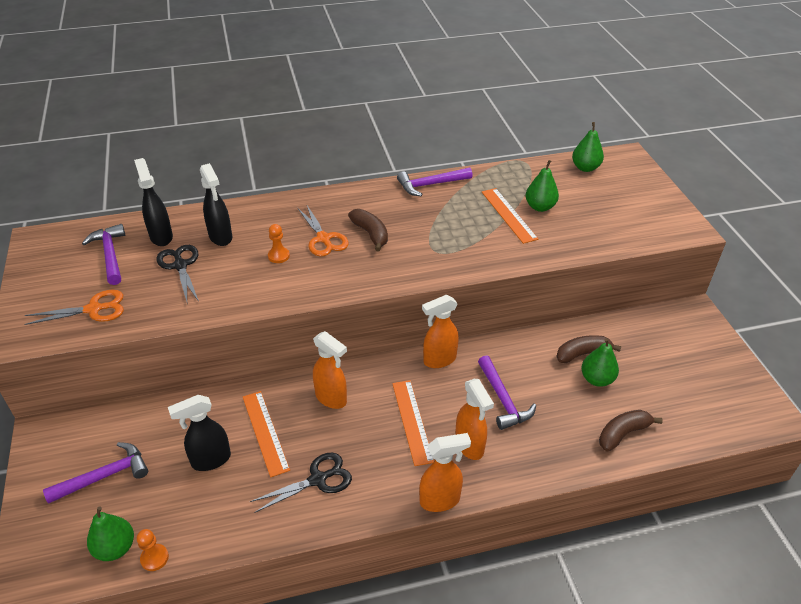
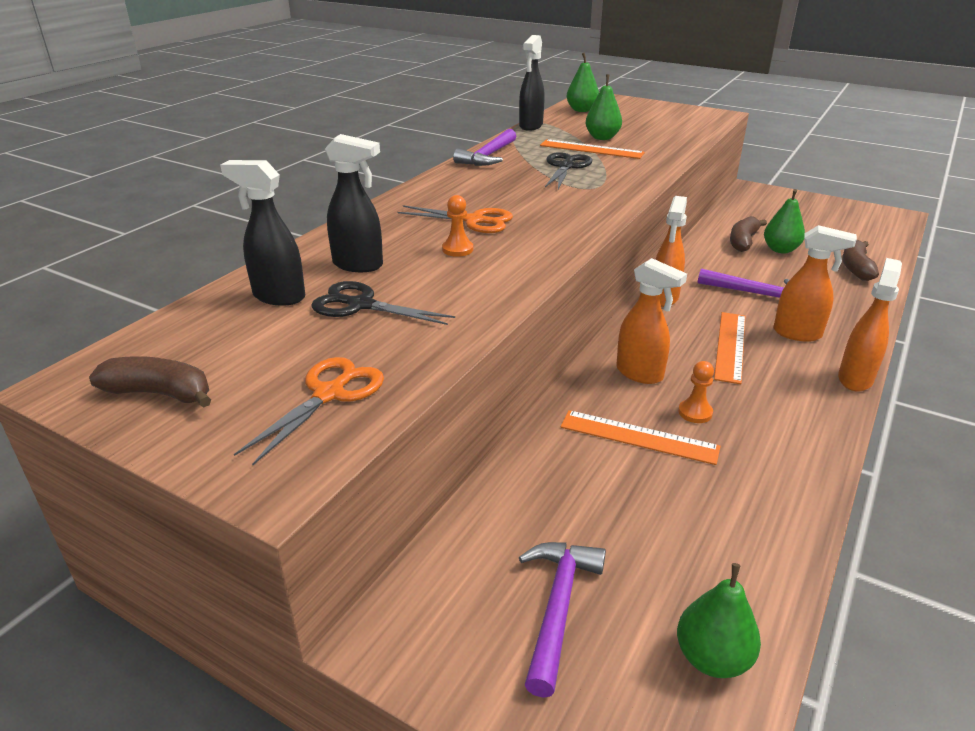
camera: 45 degrees left, 10 degrees down
purple hammer [82,224,125,285] -> none
orange pawn [137,529,169,571] -> orange pawn moved to [678,361,714,423]
black spray bottle [168,395,231,471] -> black spray bottle moved to [519,35,545,131]
black scissors [250,453,352,513] -> black scissors moved to [545,152,592,189]
orange spray bottle [313,331,347,409] -> orange spray bottle turned 45 degrees clockwise [616,258,687,384]
brown banana [348,209,388,251] -> brown banana moved to [89,356,211,408]
orange ruler [392,380,434,466] -> orange ruler turned 75 degrees clockwise [714,312,745,384]

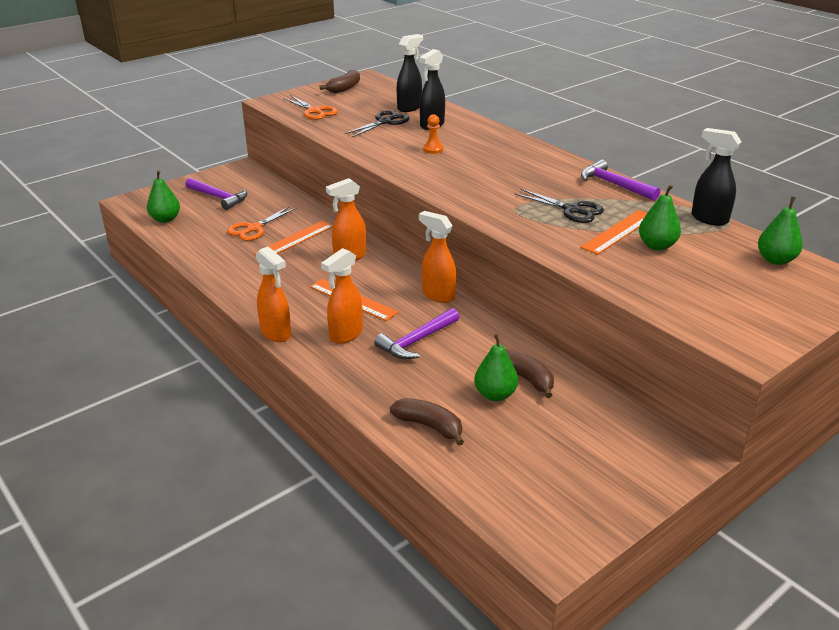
camera: 110 degrees right, 0 degrees up
orange scissors [398,205,513,233] -> orange scissors moved to [227,206,297,241]
orange pawn [678,361,714,423] -> none

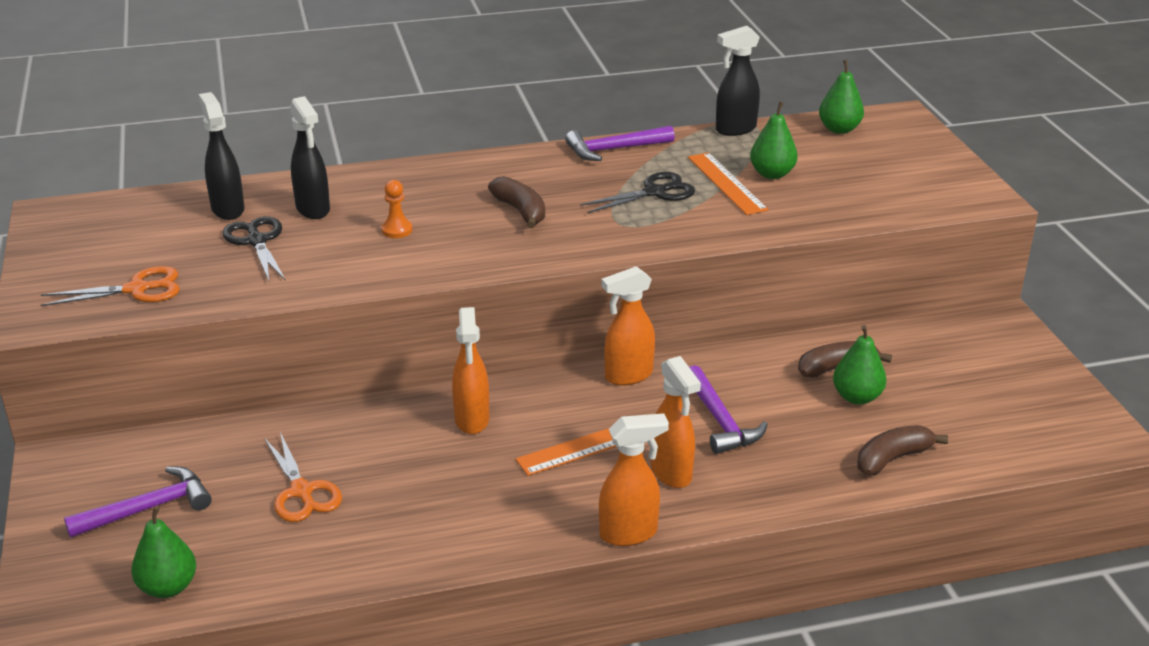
camera: 65 degrees left, 0 degrees up
orange ruler [254,221,333,255] -> none
brown banana [319,70,360,93] -> brown banana moved to [488,176,545,228]

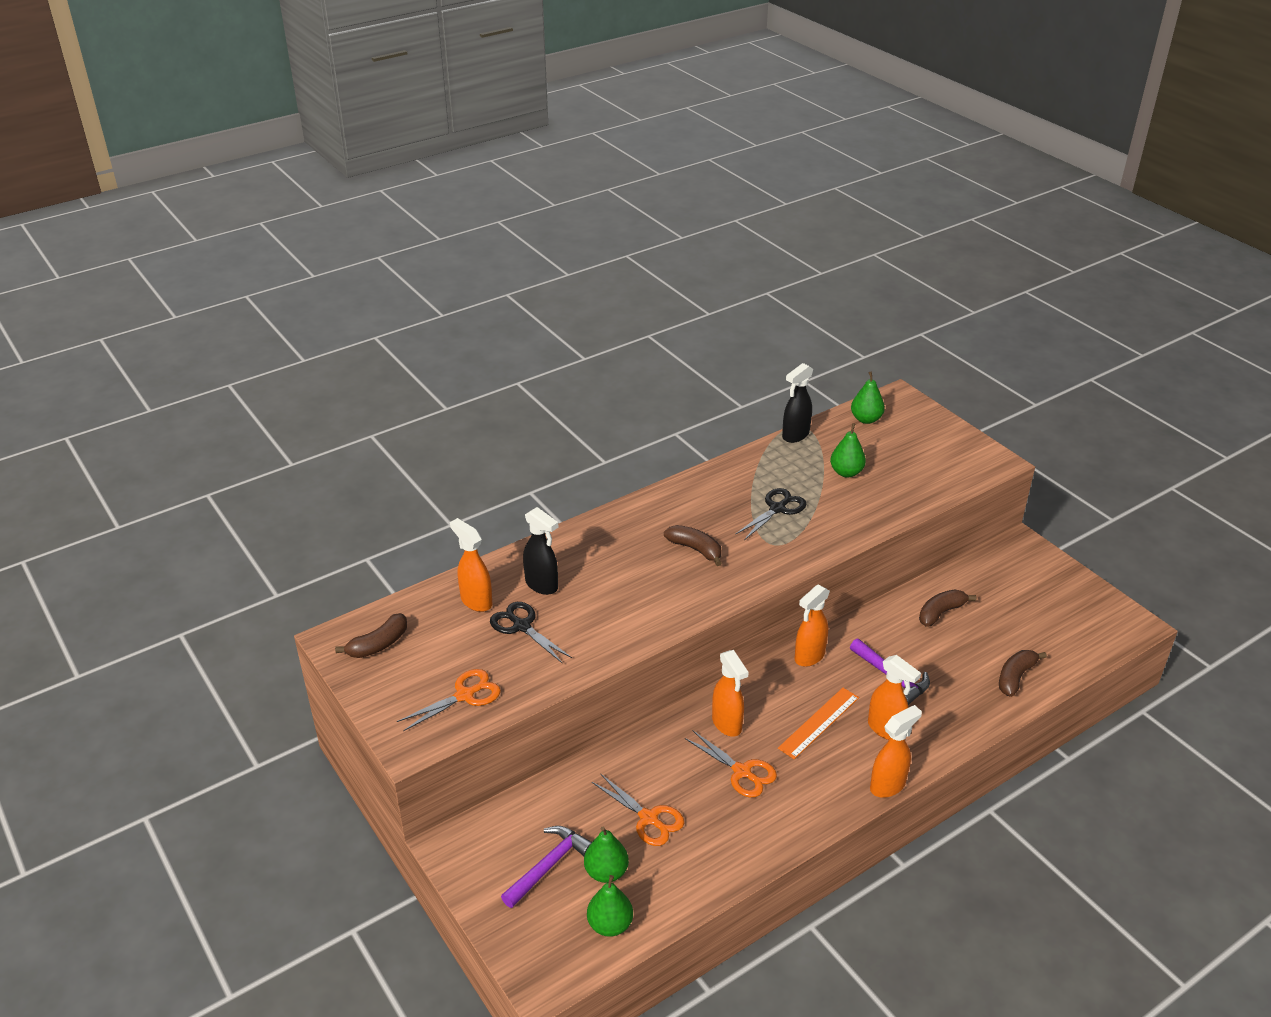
camera: 20 degrees left, 5 degrees up
black spray bottle [199,92,244,220] -> orange spray bottle [450,518,492,612]
orange pawn [381,180,413,238] -> none
purple hammer [565,126,675,161] -> none
orange ruler [688,152,769,215] -> none
green pear [833,325,887,405] -> green pear moved to [584,827,629,883]
none -> brown banana [335,613,407,658]
none -> orange scissors [684,730,777,798]

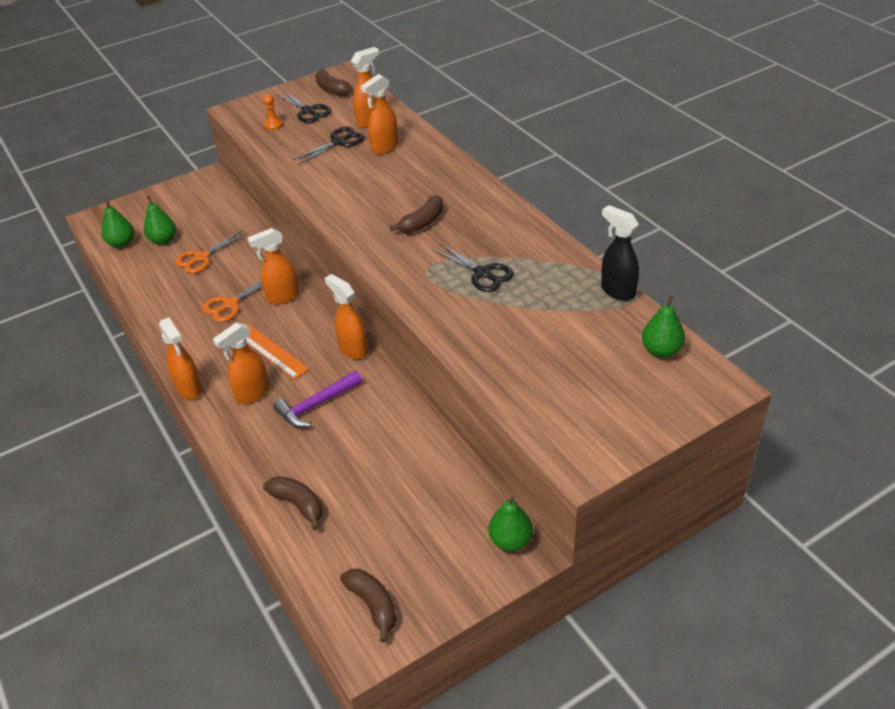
camera: 95 degrees right, 5 degrees up
orange scissors [397,669,501,731] -> orange pawn [263,94,283,130]
purple hammer [501,826,592,908] -> none
black spray bottle [523,507,558,595] -> orange spray bottle [361,74,398,155]
green pear [830,423,866,478] -> green pear moved to [488,496,533,551]
brown banana [919,590,976,627] -> brown banana moved to [340,569,397,643]
none -> black scissors [276,90,332,123]

